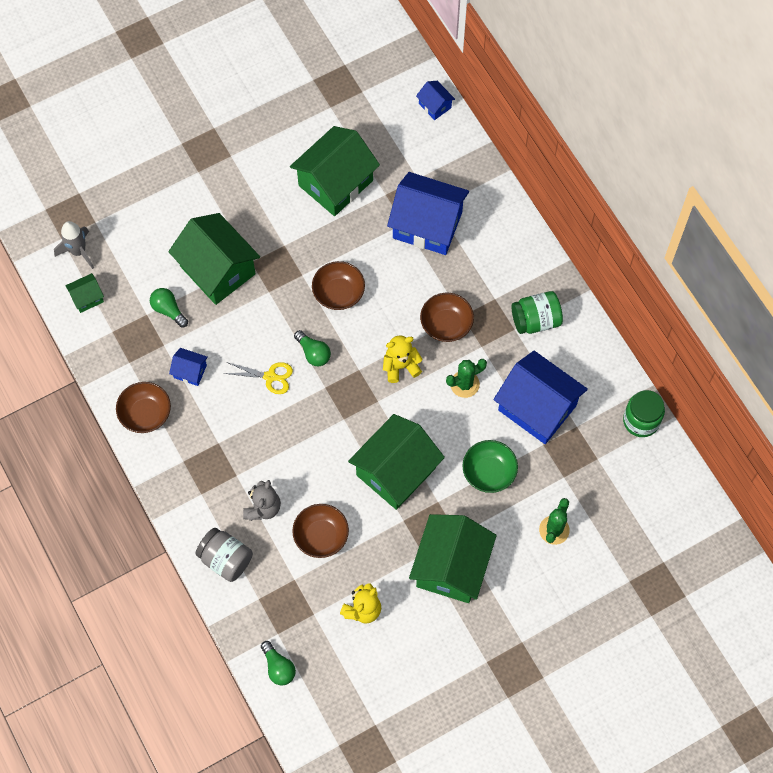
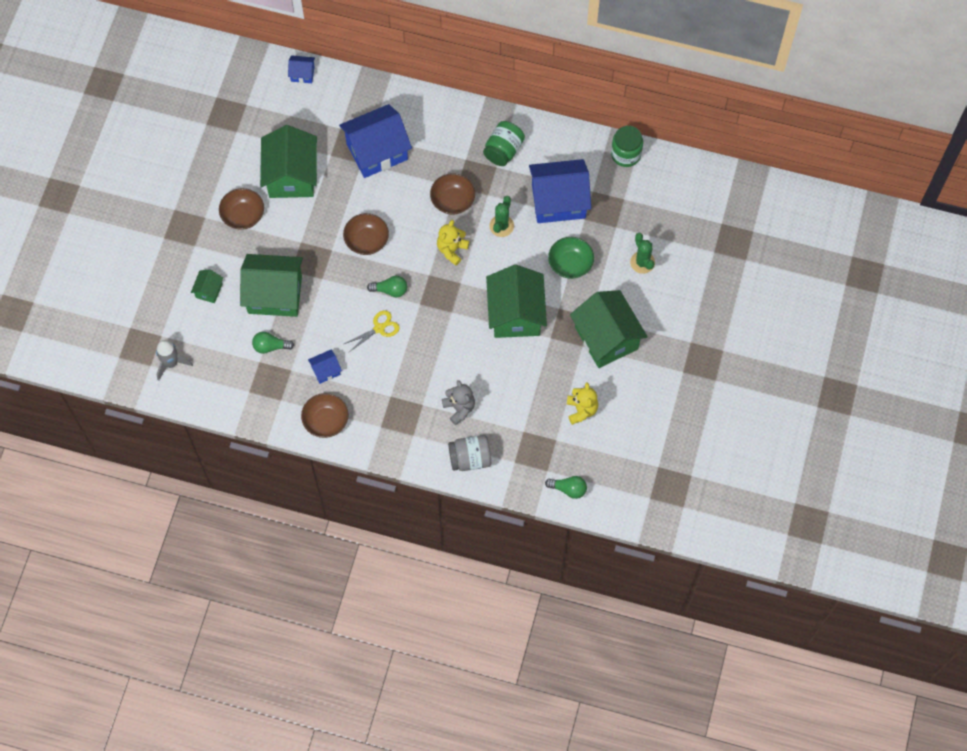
camera: 45 degrees left, 0 degrees up
green house [65,273,104,313] -> green house moved to [191,269,223,303]
brown bowl [292,504,349,558] -> brown bowl moved to [219,188,264,230]

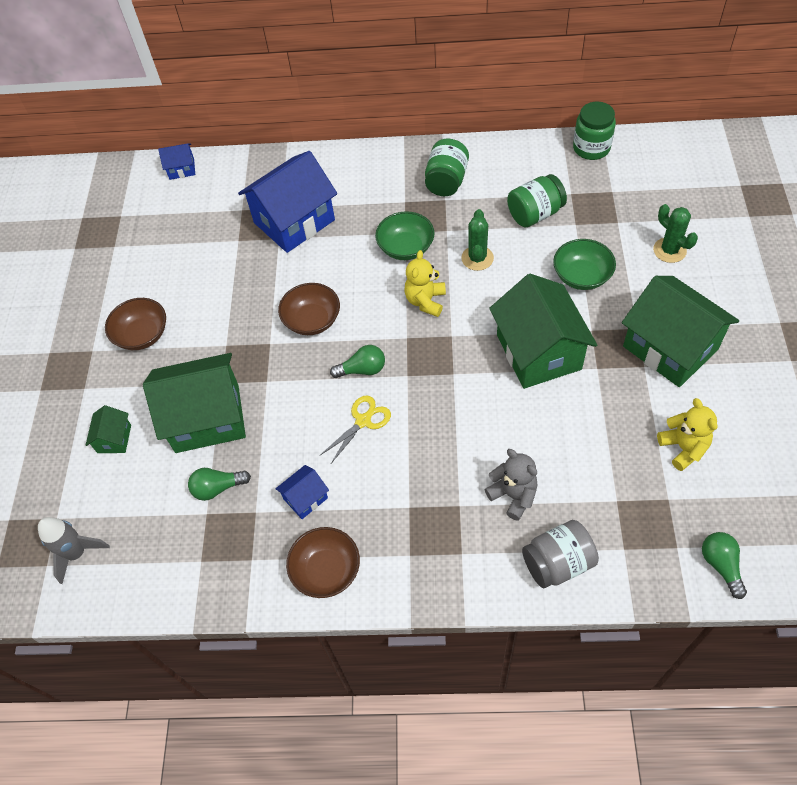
camera: 10 degrees left, 10 degrees down
green house [260,125,317,198] -> none
brown bowl [430,173,475,215] -> green bowl [375,211,435,260]
blue house [529,159,591,223] -> green jar [507,174,567,227]
green light bulb [545,476,587,499] -> green light bulb turned 105 degrees counterclockwise [702,532,747,599]

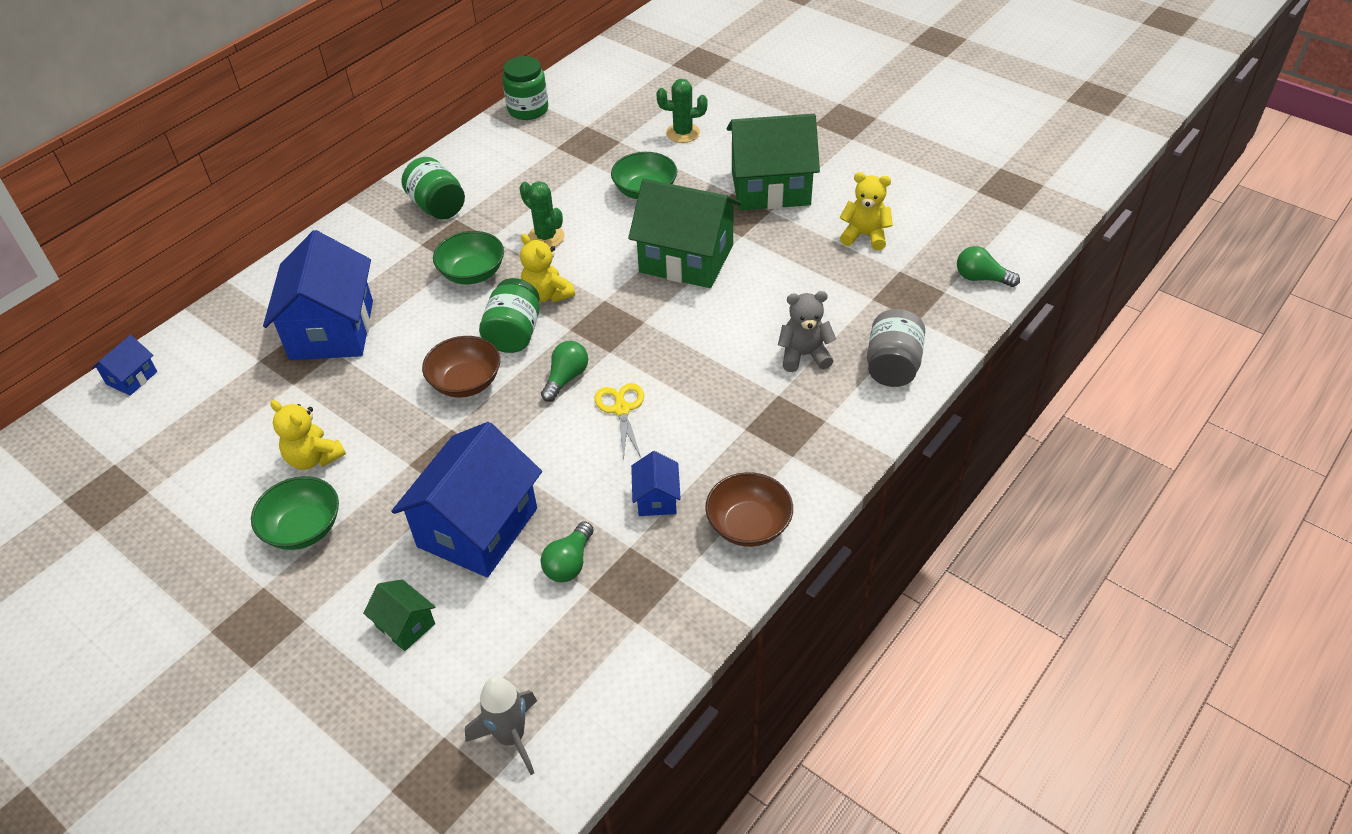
camera: 55 degrees left, 10 degrees down
brown bowl [105,298,166,350] -> green bowl [251,476,339,550]
green house [143,353,246,453] -> blue house [391,422,542,577]
green jar [507,174,567,227] -> green jar moved to [479,278,540,353]
none -> yellow teddy bear [270,400,346,470]

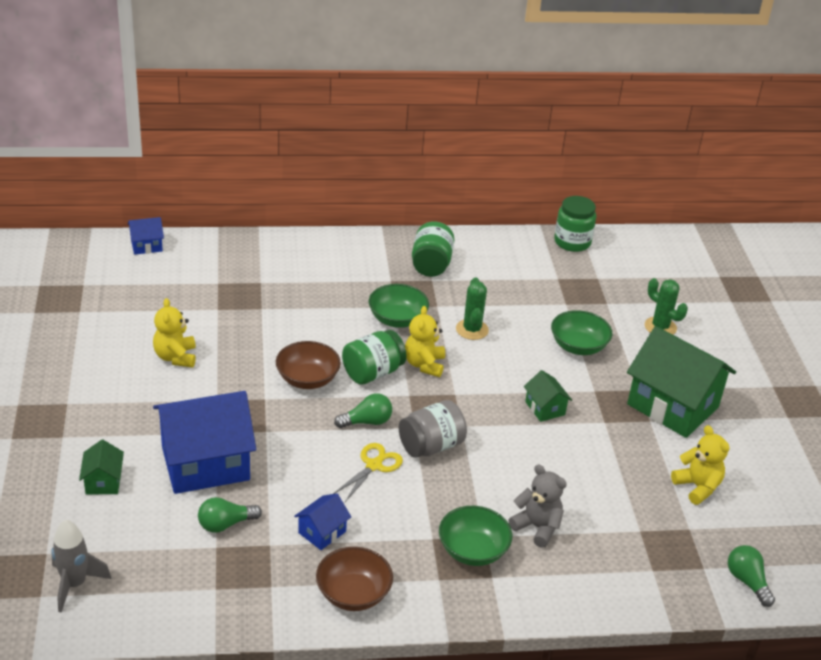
camera: 40 degrees right, 10 degrees down
green bowl [251,476,339,550] -> green bowl moved to [439,506,512,566]
blue house [263,230,373,360] -> none
green house [628,179,741,288] -> green house [524,370,572,422], size x0.45
grey jar [867,309,925,387] -> grey jar moved to [399,400,467,458]

